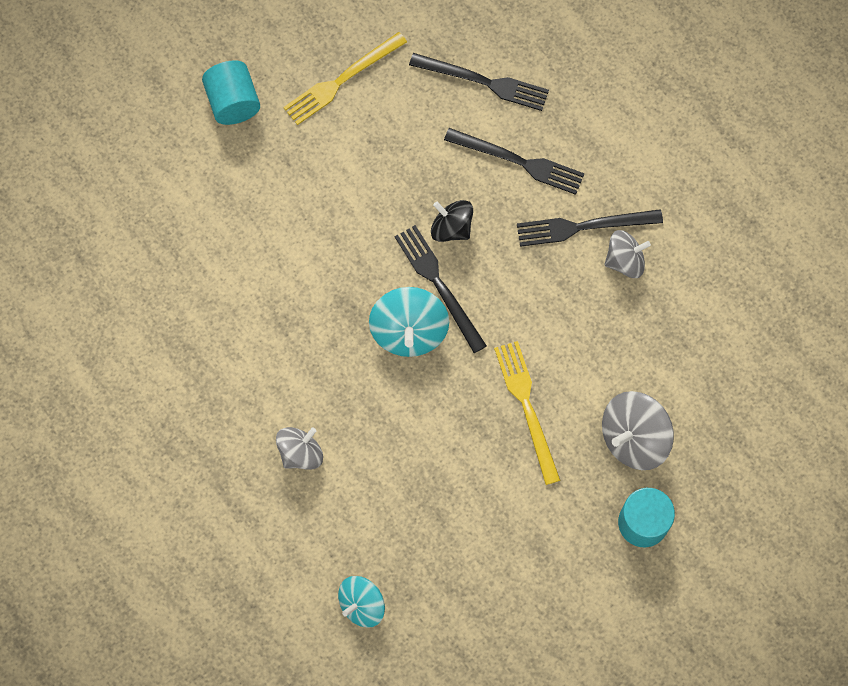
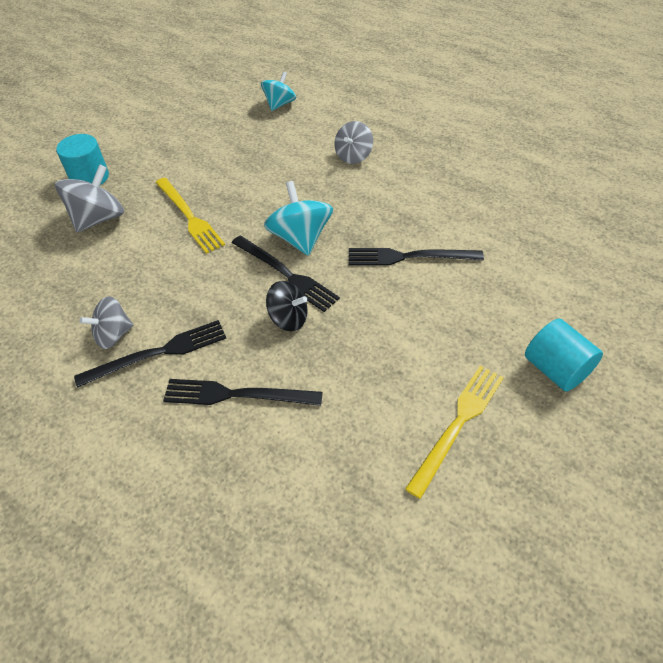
camera: 165 degrees right, 20 degrees down
black fork [409,53,549,111] -> black fork moved to [349,248,484,266]

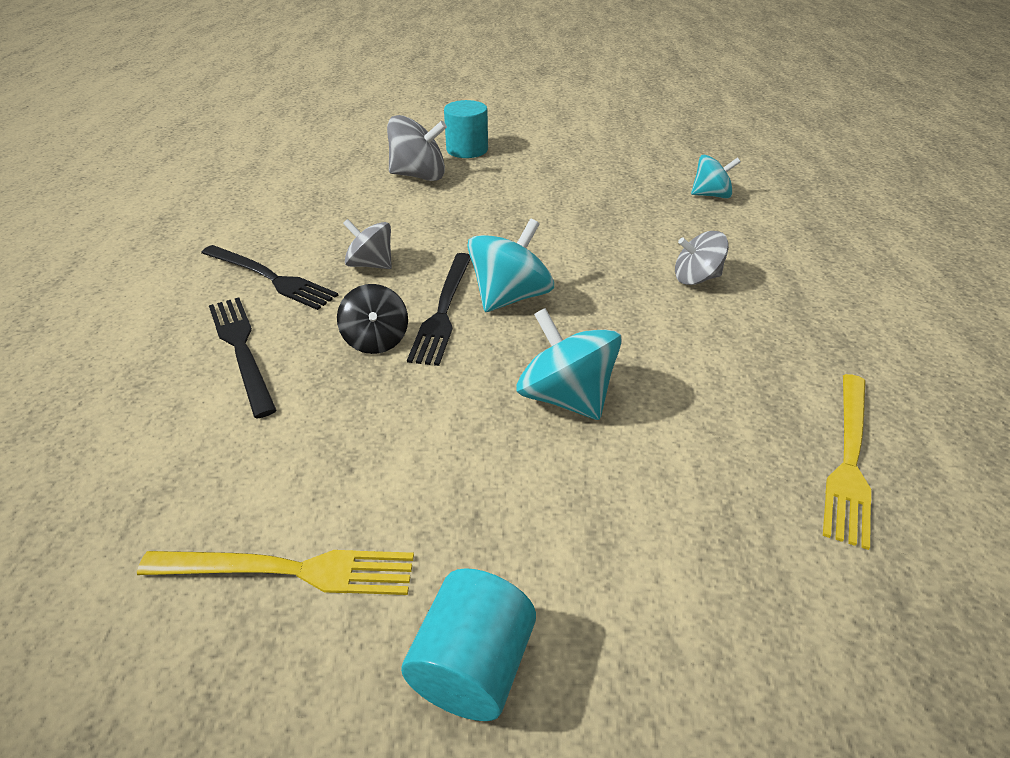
camera: 55 degrees right, 10 degrees down
grey spinning top [79,296,133,349] -> grey spinning top moved to [343,219,392,269]
yellow fork [155,178,225,254] -> yellow fork moved to [823,374,871,550]
black fork [349,248,484,266] -> turquoise spinning top [516,308,622,420]

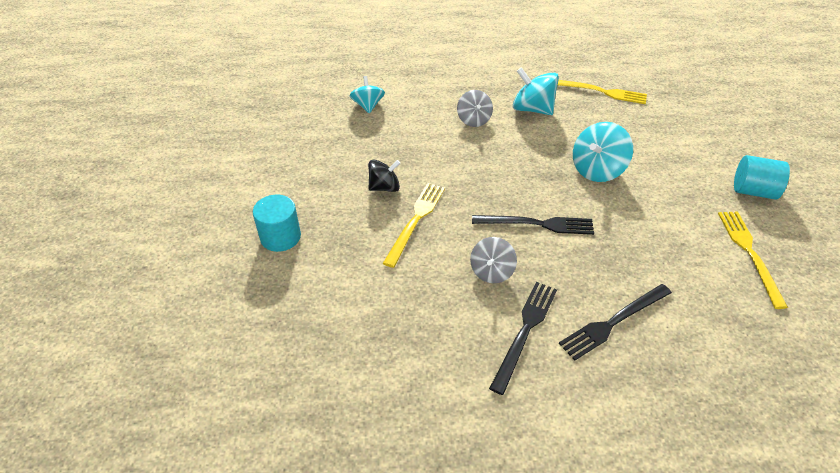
camera: 95 degrees left, 5 degrees up
black spinning top [337,284,408,354] -> black spinning top moved to [368,160,400,192]
grey spinning top [387,115,447,181] -> none
turquoise spinning top [468,219,554,312] -> turquoise spinning top moved to [513,67,559,115]
none -> yellow fork [383,183,445,268]

